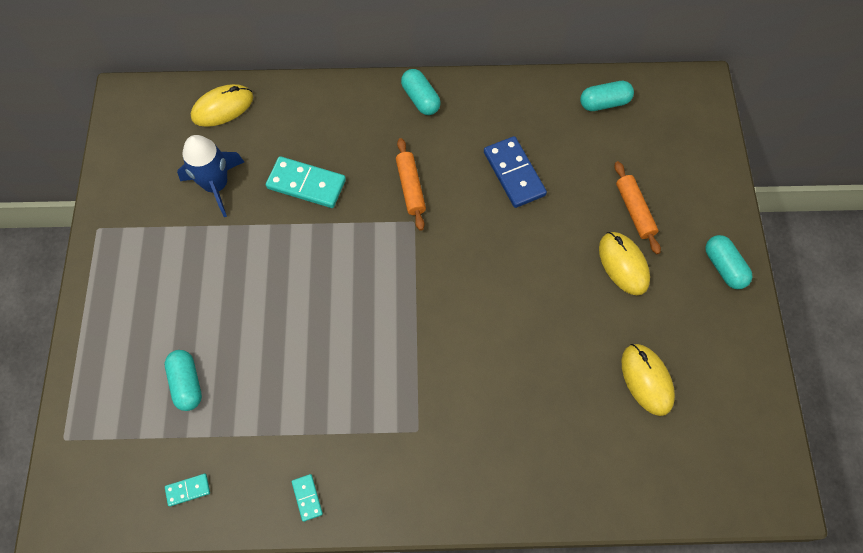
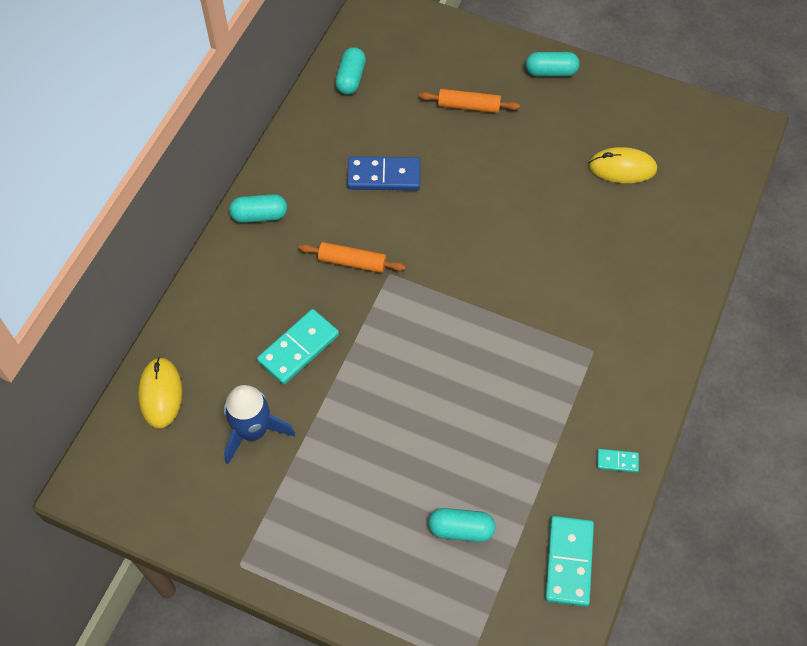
camera: 65 degrees left, 5 degrees down
turquoise domino [165,474,210,507] -> turquoise domino [545,516,594,607], size x2.03
yellow mouse [599,232,650,295] -> none

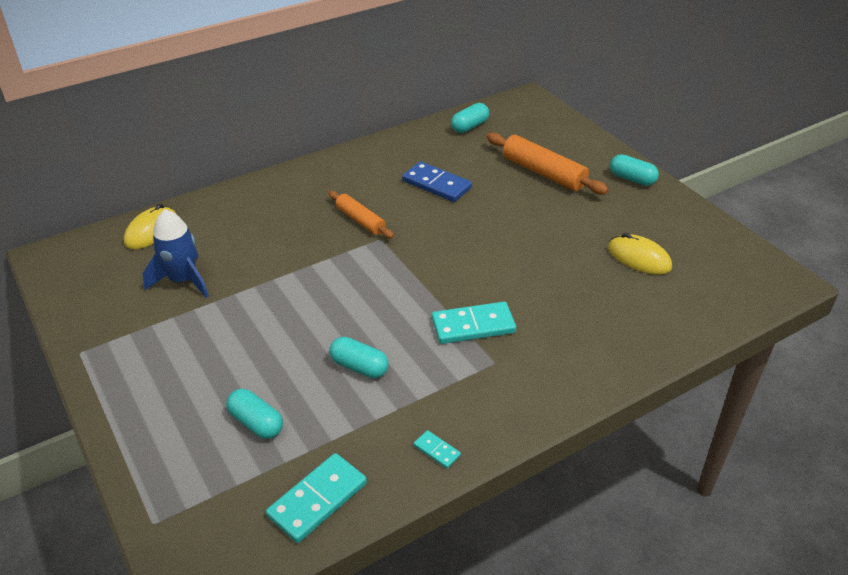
camera: 35 degrees right, 20 degrees down
turquoise capsule [229,194,287,223] -> turquoise capsule moved to [329,337,389,378]
turquoise domino [257,309,339,385] -> turquoise domino moved to [432,302,516,344]
orange rolling pin [419,89,520,113] -> orange rolling pin [486,133,609,195], size x1.60

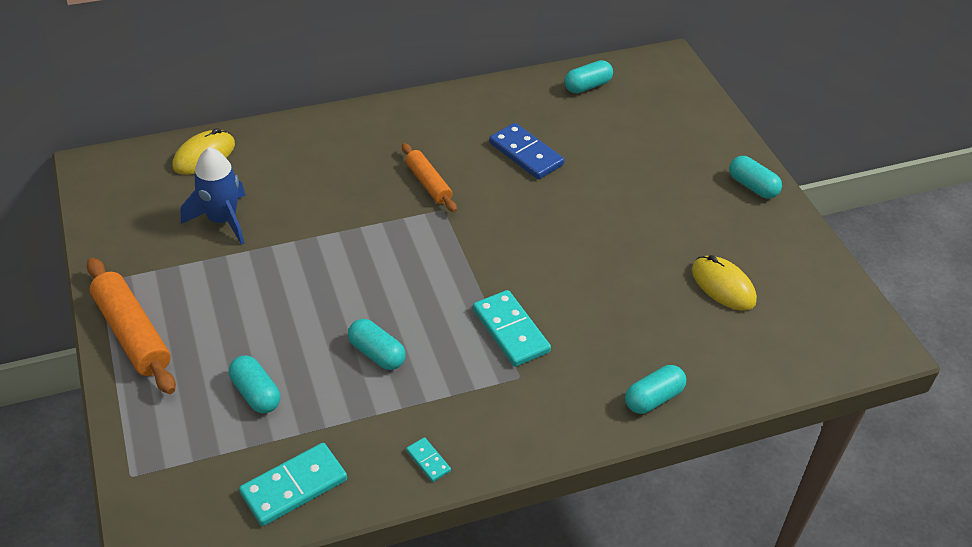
camera: 10 degrees right, 5 degrees up
turquoise domino [432,302,516,344] -> turquoise domino turned 60 degrees clockwise [473,290,551,367]
orange rolling pin [486,133,609,195] -> orange rolling pin moved to [87,258,176,394]
none -> turquoise capsule [625,365,686,414]

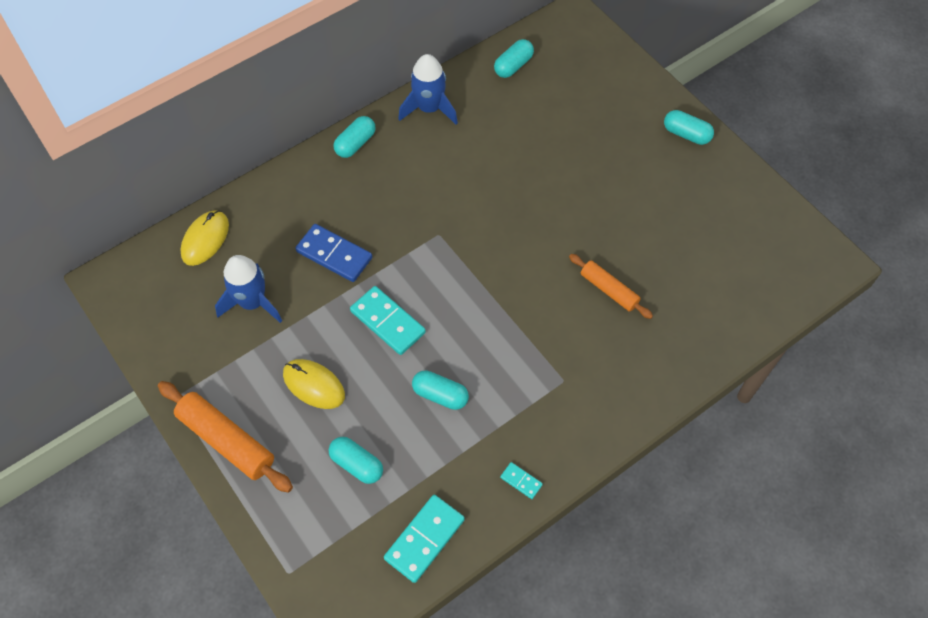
camera: 15 degrees left, 15 degrees up
orange rolling pin [402,143,457,212] -> orange rolling pin moved to [569,254,653,319]
turquoise domino [473,290,551,367] -> turquoise domino moved to [350,286,426,355]
blue domino [489,123,564,179] -> blue domino moved to [295,224,372,282]
turquoise capsule [625,365,686,414] -> turquoise capsule moved to [334,116,376,158]
yellow mouse [692,255,757,310] -> yellow mouse moved to [283,359,345,409]
none -> blue rocket [398,54,458,125]

